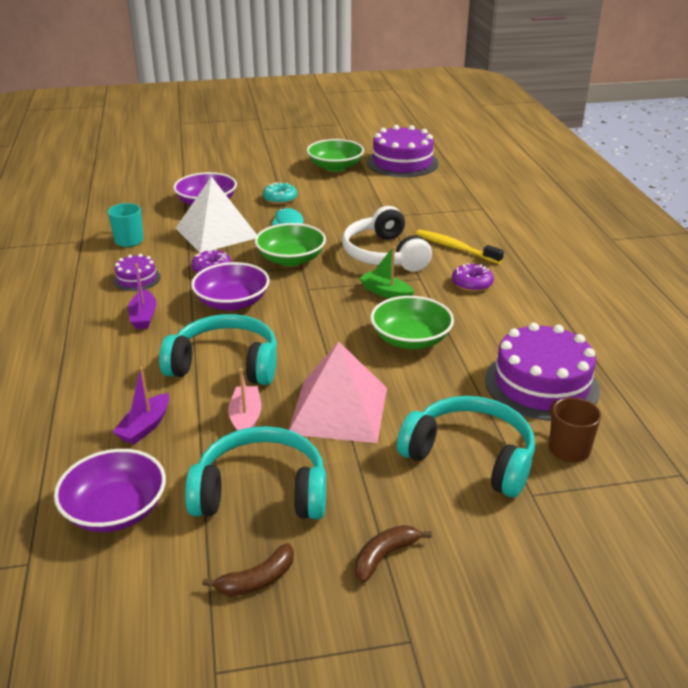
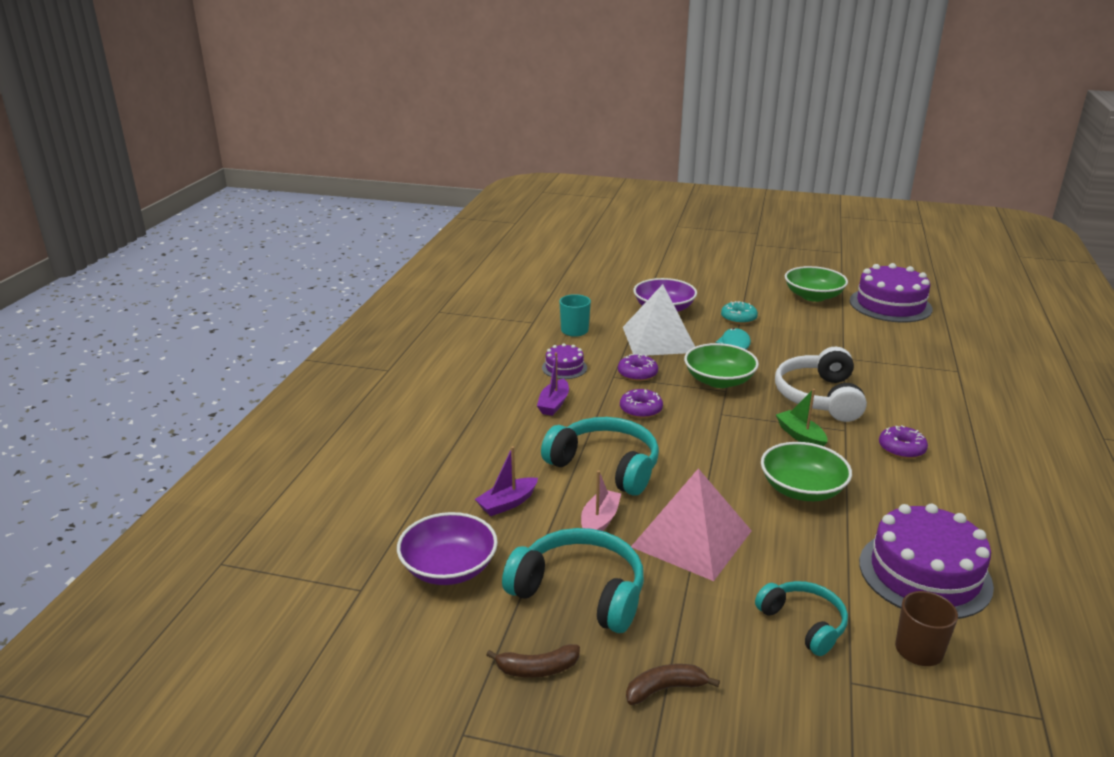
camera: 25 degrees right, 5 degrees down
purple bowl [191,262,270,311] -> purple donut [620,389,663,418]
turquoise headphones [397,396,535,497] -> turquoise headphones [755,581,848,656], size x0.62
yellow toothbrush [416,230,504,264] -> none

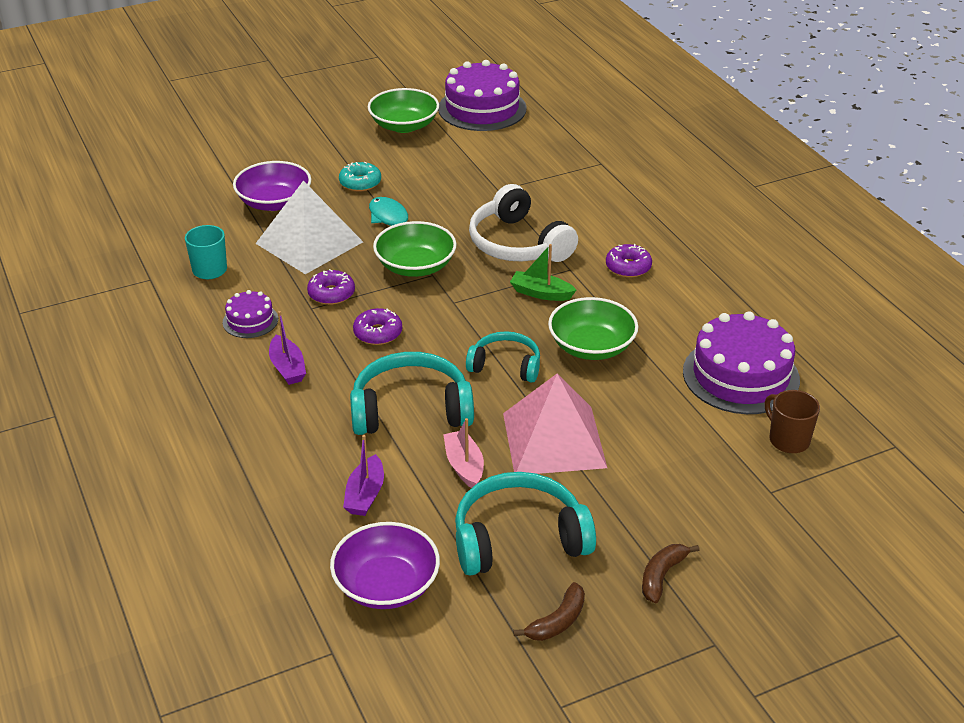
camera: 40 degrees left, 10 degrees up
turquoise headphones [755,581,848,656] -> turquoise headphones moved to [466,331,540,382]

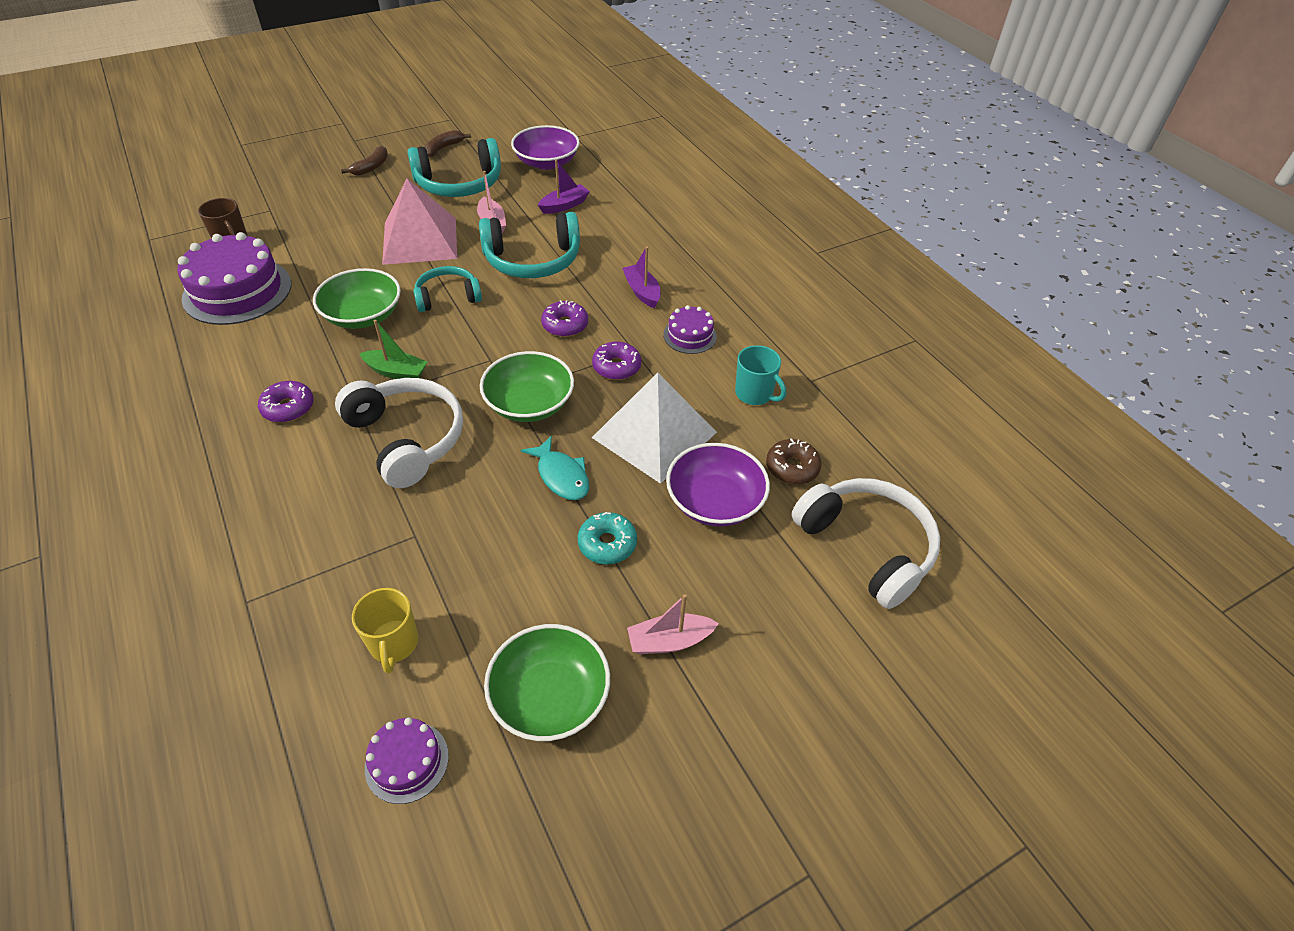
camera: 175 degrees right, 10 degrees up
purple boat [343,435,384,516] -> purple boat turned 45 degrees clockwise [538,159,590,214]
purple cake [438,60,527,131] -> purple cake [365,717,449,804], size x0.50
turquoise headphones [466,331,540,382] -> turquoise headphones turned 150 degrees clockwise [413,266,482,312]
none -> yellow mug [352,588,418,674]
none -> pink boat [627,594,719,654]
none -> brown donut [766,438,822,484]
none -> white headphones [792,478,940,609]

